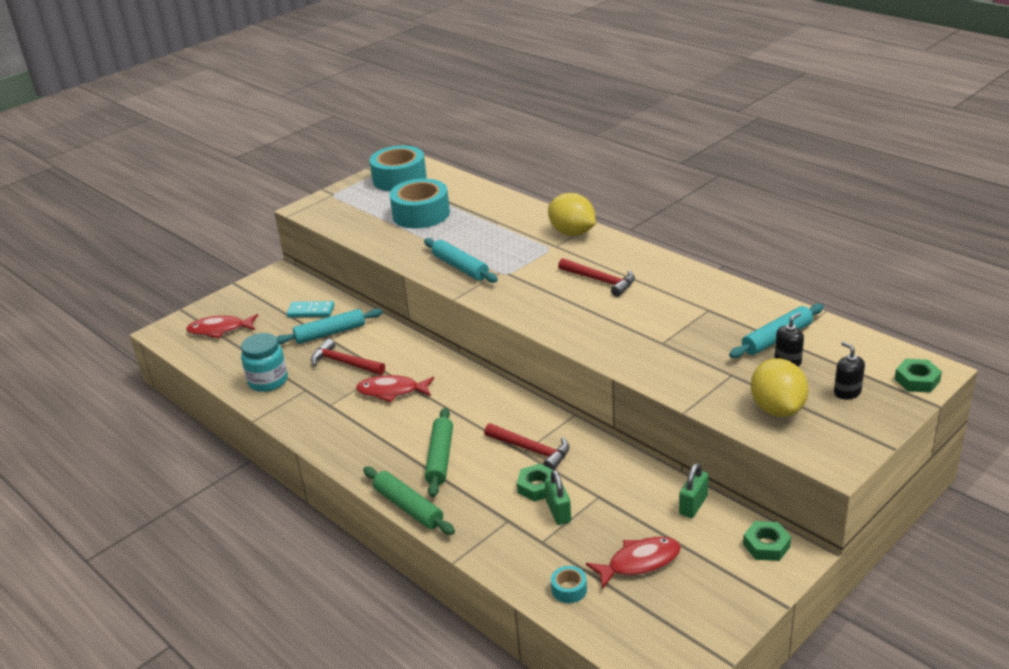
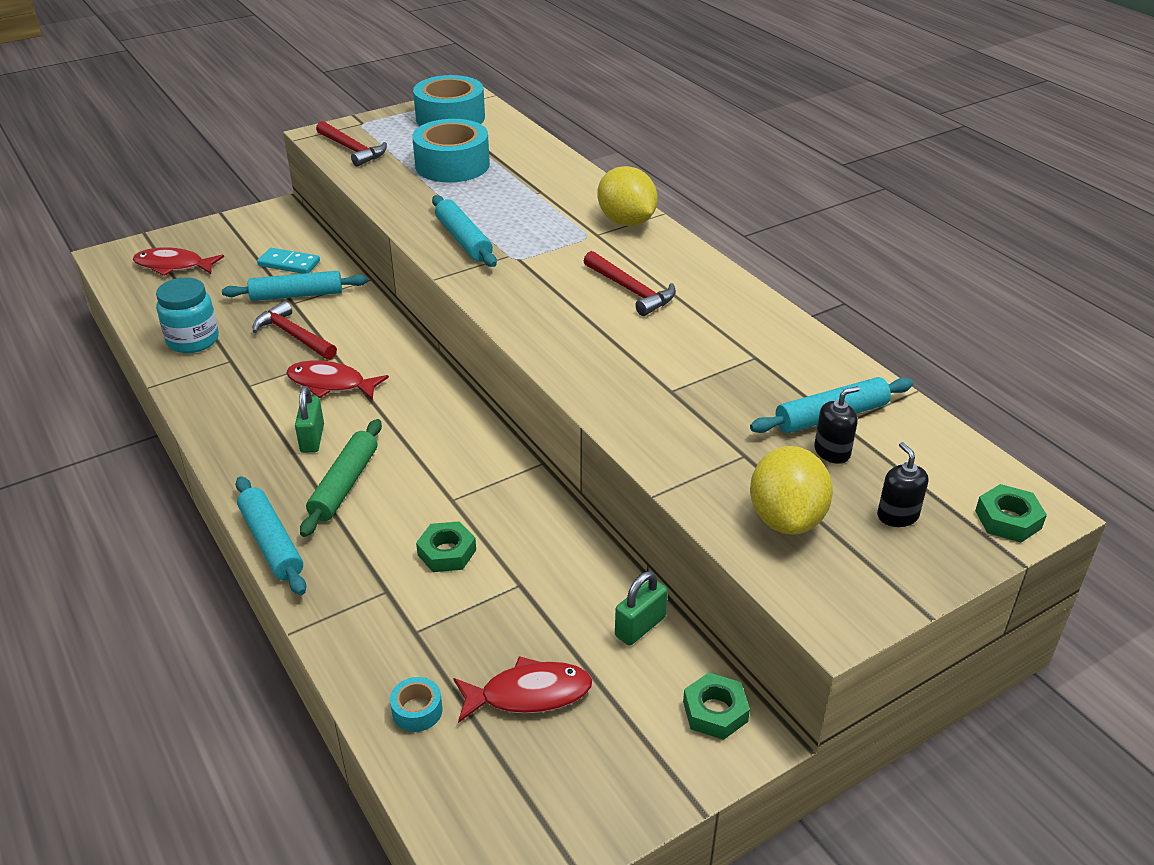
camera: 10 degrees right, 5 degrees up
green rolling pin [363,466,455,535] -> turquoise rolling pin [236,476,306,595]
red hammer [484,423,569,470] -> red hammer moved to [316,121,387,167]
green padlock [545,470,571,525] -> green padlock moved to [295,386,324,453]

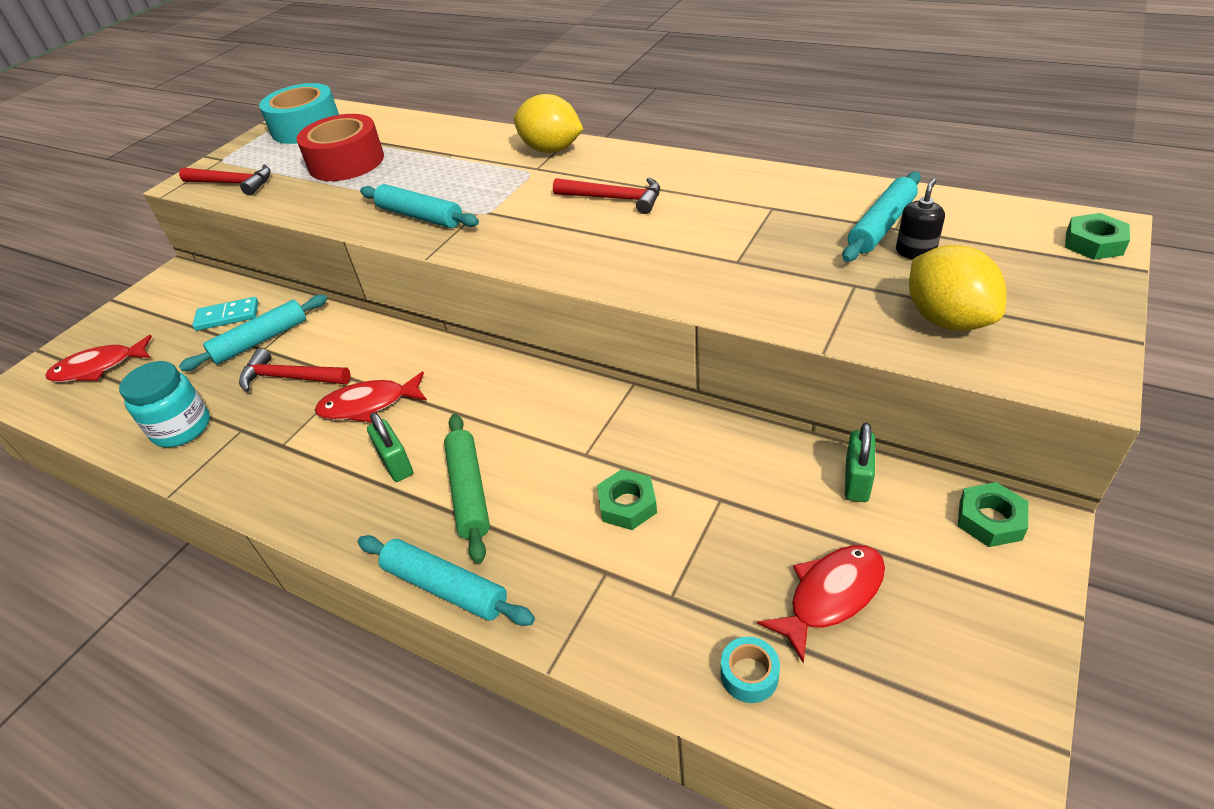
camera: 25 degrees left, 5 degrees up
turquoise tape [412,119,490,182] -> red tape [296,114,384,181]
black soap dispenser [877,442,929,527] -> none

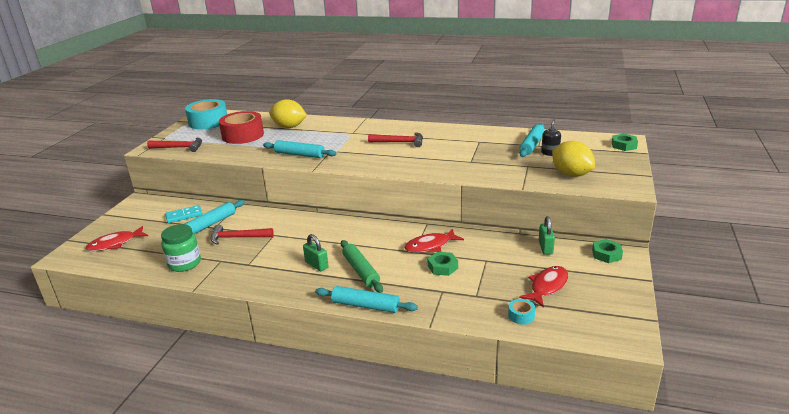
camera: 15 degrees left, 15 degrees down
turquoise jar [119,361,210,448] -> green jar [161,224,201,272]
red fish [315,372,427,422] -> red fish moved to [404,229,464,253]
yellow lemon [514,94,583,153] -> yellow lemon moved to [269,99,307,128]

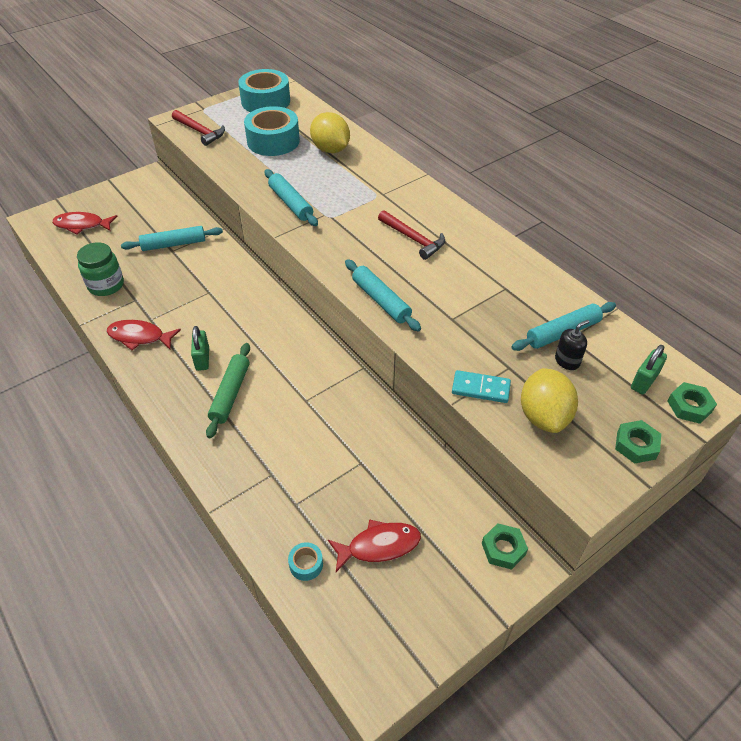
camera: 35 degrees right, 20 degrees up
turquoise domino [165,205,203,223] -> turquoise domino moved to [452,370,511,403]
red hammer [210,225,274,245] -> none
red tape [219,111,264,144] -> turquoise tape [244,106,300,156]
turquoise rolling pin [315,286,418,313] -> turquoise rolling pin moved to [345,259,421,332]
red fish [404,229,464,253] -> red fish moved to [106,320,181,350]
green nut [428,252,458,276] -> green nut moved to [615,420,661,464]
green padlock [539,216,555,255] -> green padlock moved to [631,345,667,394]

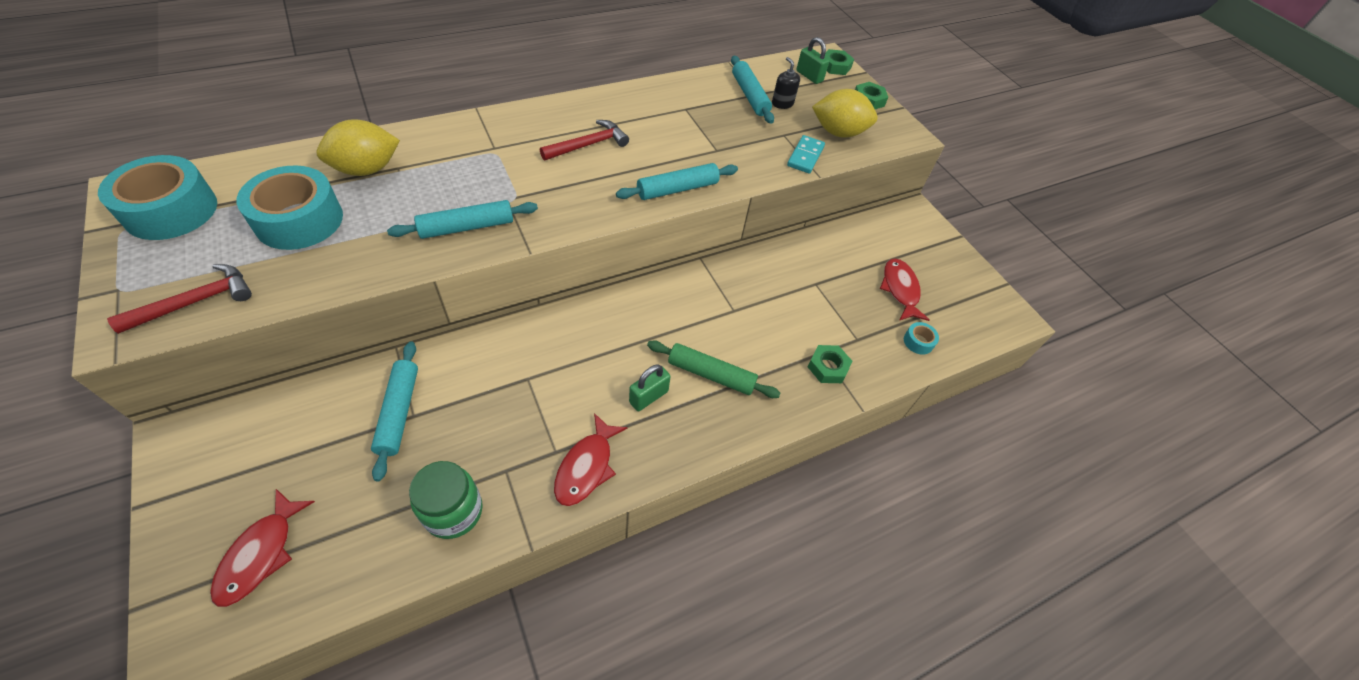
camera: 85 degrees left, 5 degrees up
green padlock [191,326,209,371] -> green padlock turned 45 degrees counterclockwise [629,364,671,411]
green nut [482,523,528,570] -> green nut moved to [808,345,852,383]

